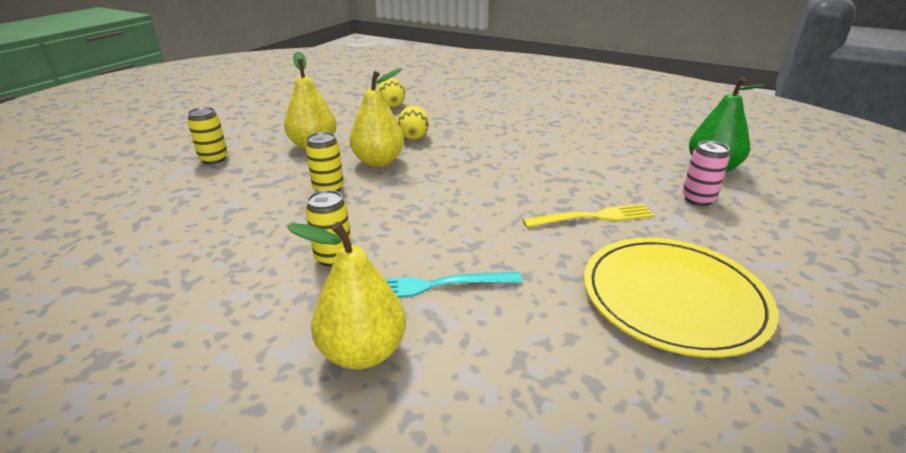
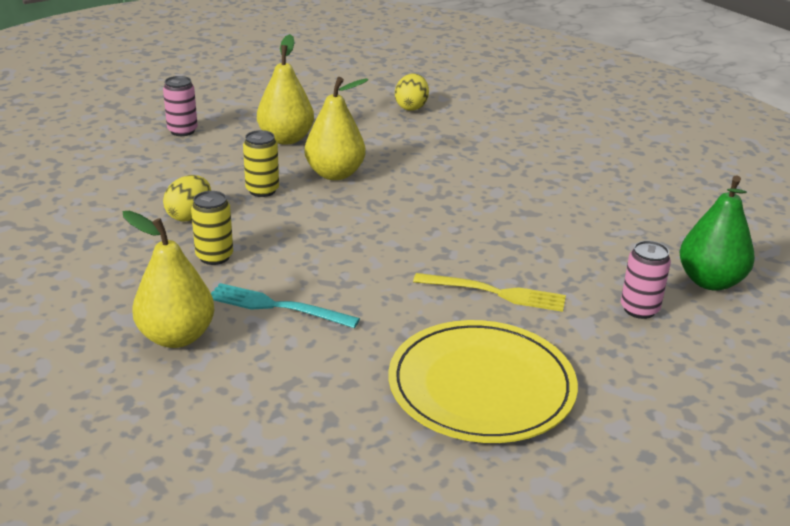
camera: 25 degrees right, 0 degrees up
yellow can [187,107,228,164] -> pink can [163,76,198,136]
yellow egg [398,105,429,140] -> yellow egg moved to [163,175,211,222]

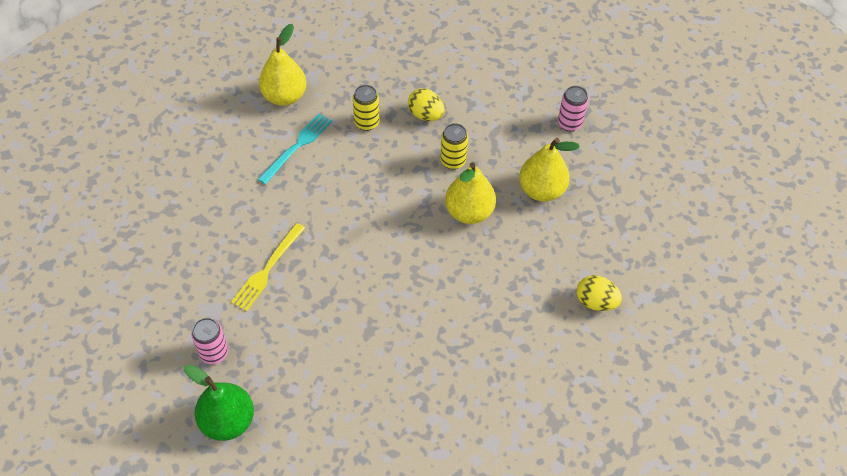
camera: 105 degrees right, 25 degrees up
yellow plate [389,320,578,443] -> none

